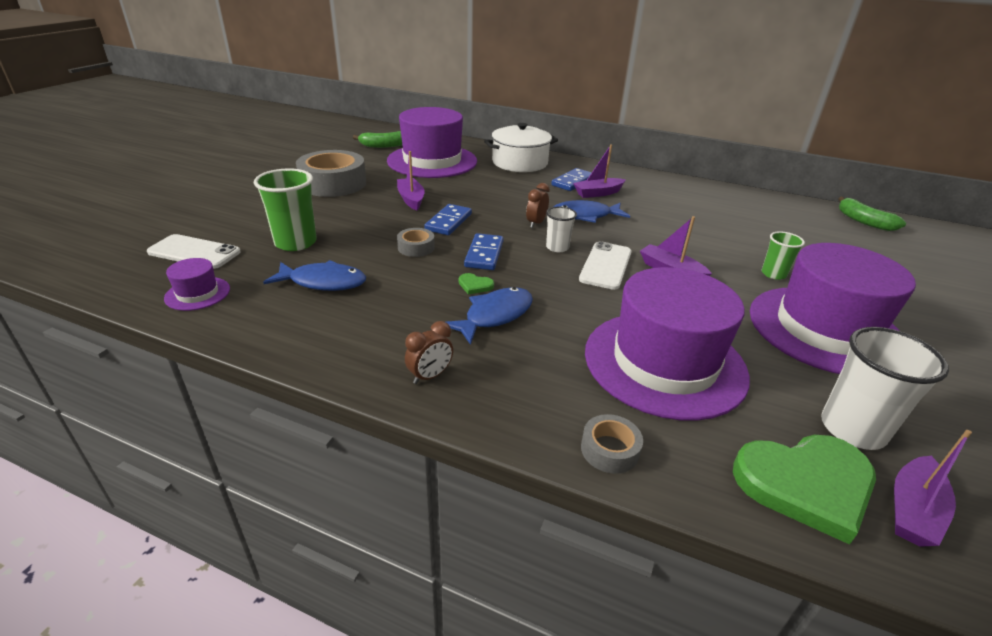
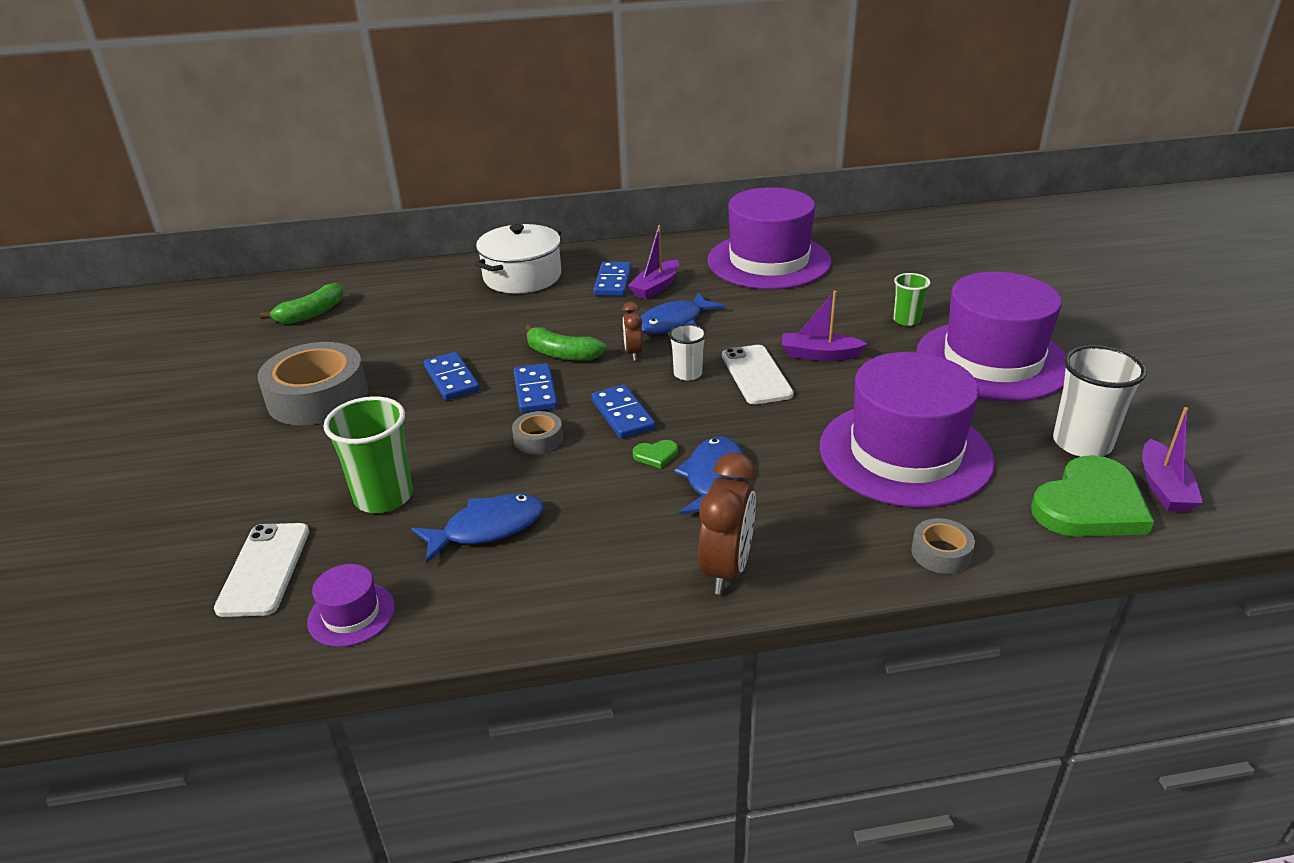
camera: 30 degrees left, 0 degrees up
white phone [147,234,241,269] -> white phone turned 75 degrees counterclockwise [214,523,309,617]
purple hat [387,107,477,178] -> purple hat moved to [707,187,832,289]
purple boat [397,151,425,210] -> blue domino [424,352,480,400]
brown clock [405,321,453,384] -> brown clock [698,453,756,595], size x1.74
green banana [838,197,906,231] -> green banana moved to [525,324,607,361]

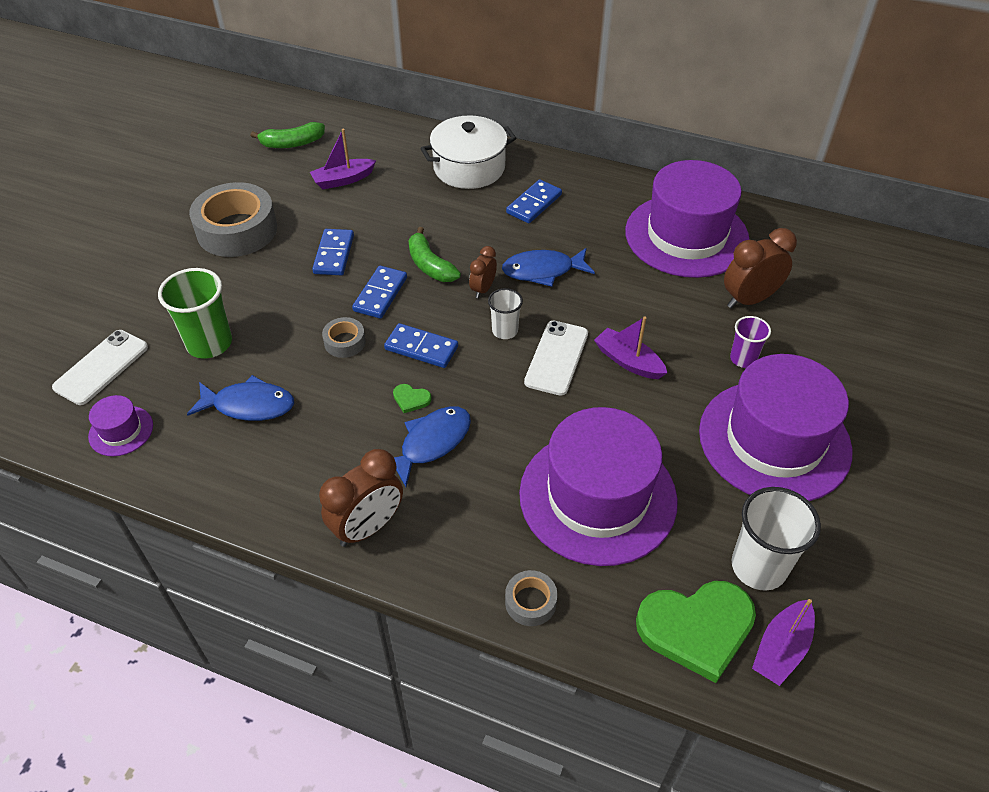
camera: 30 degrees right, 15 degrees up
blue domino [591,385,655,439] -> blue domino turned 75 degrees counterclockwise [384,323,458,368]
purple boat [628,225,679,300] -> purple boat moved to [310,129,376,189]
green cup [893,273,930,326] -> purple cup [730,316,771,368]
none -> brown clock [724,228,797,309]

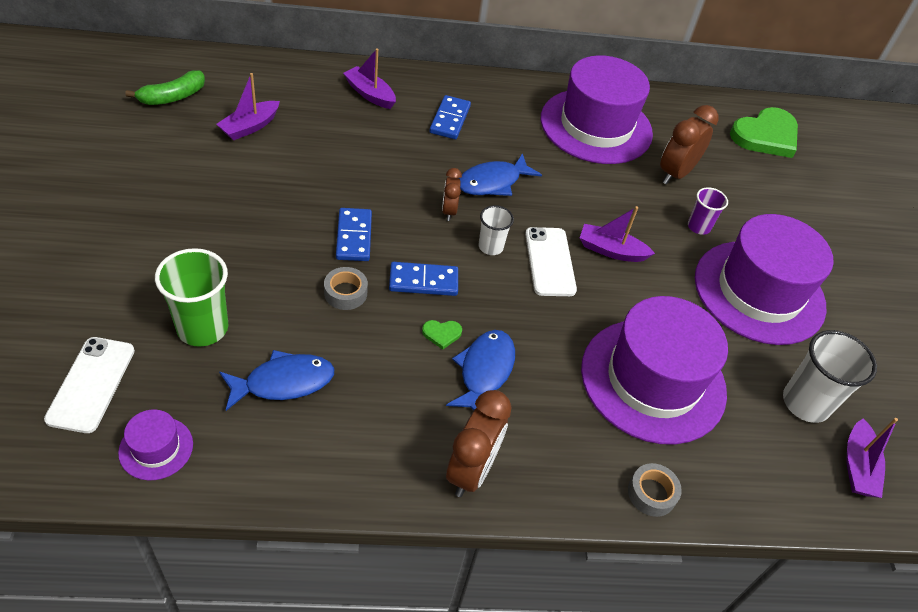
camera: 30 degrees left, 0 degrees up
grey tape [189,182,277,257] -> none
blue domino [312,229,354,275] -> none
green banana [409,227,461,282] -> none
white pot [420,115,516,189] -> purple boat [343,48,396,109]
green heart [636,581,756,683] -> green heart moved to [730,107,798,158]

